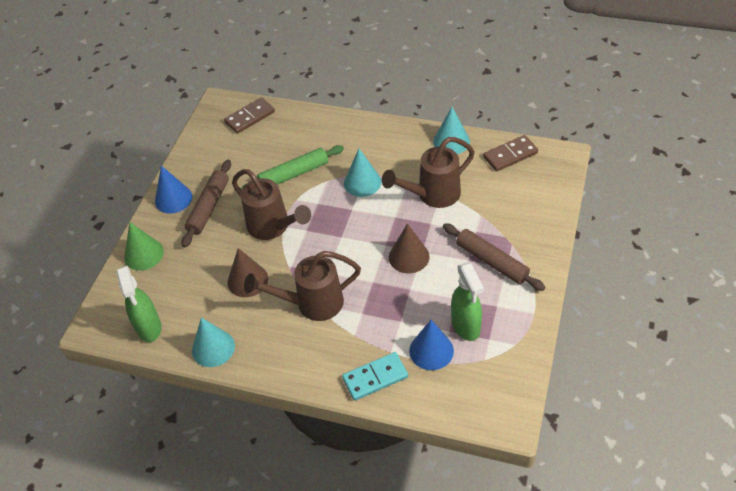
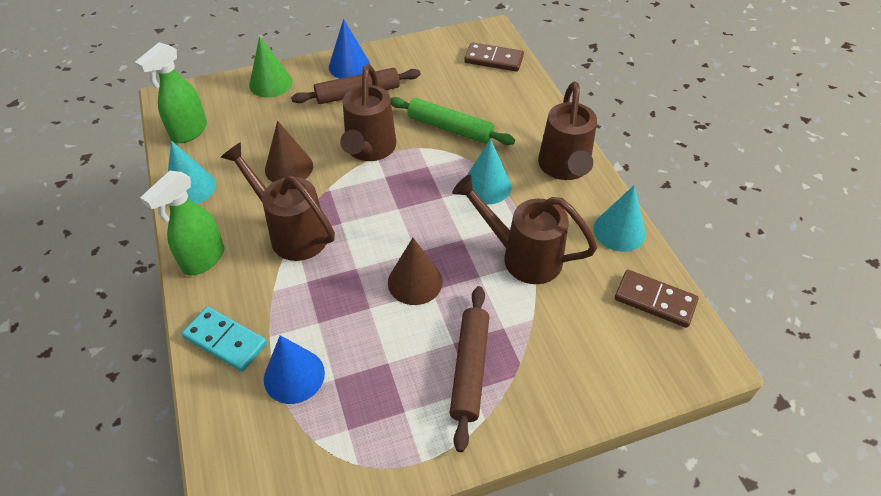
camera: 50 degrees right, 0 degrees up
green spray bottle [451,262,484,341] -> green spray bottle moved to [140,171,224,275]
none -> brown watering can [538,81,597,180]

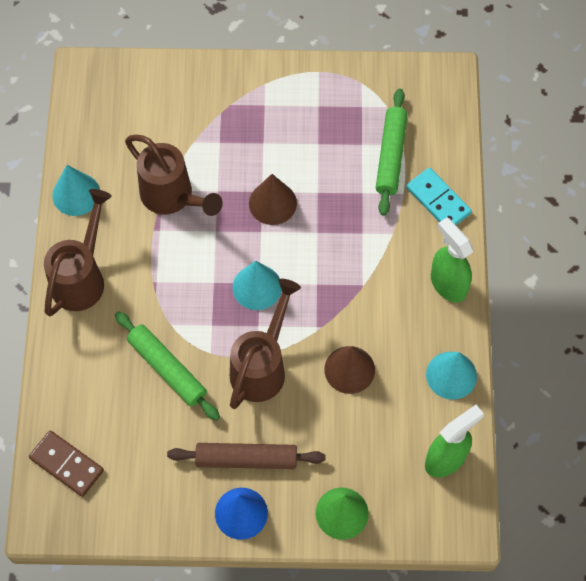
camera: 160 degrees left, 15 degrees up
green spray bottle [140,171,224,275] -> green spray bottle turned 90 degrees counterclockwise [431,217,473,303]
brown watering can [220,142,335,261] -> none
blue cone [264,335,325,404] -> green rolling pin [376,88,408,216]
brown rolling pin [450,286,489,452] -> none
turquoise cone [467,139,511,204] -> turquoise cone moved to [232,261,282,310]
brown domino [615,270,699,328] -> none

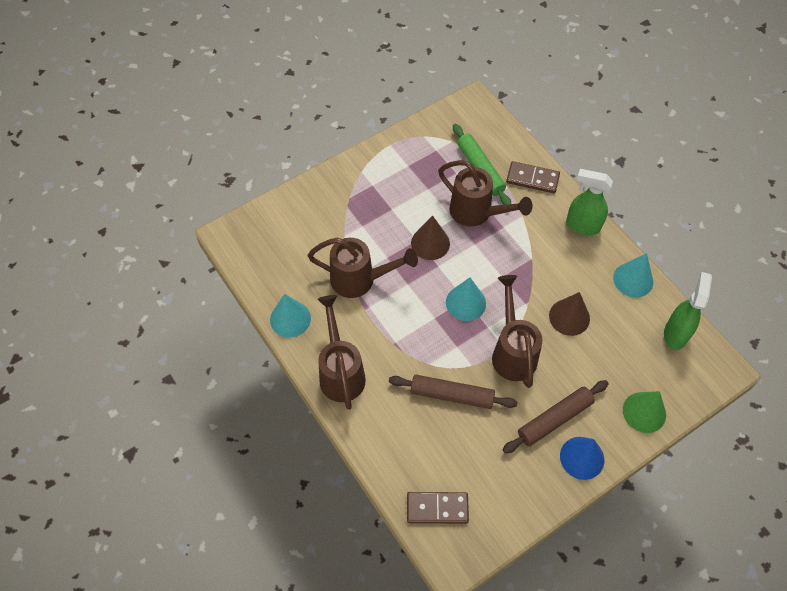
camera: 35 degrees left, 5 degrees down
green rolling pin [115,311,220,421] -> brown rolling pin [389,375,517,409]
turquoise domino [406,168,472,225] -> brown domino [506,161,560,193]
none -> brown watering can [438,160,532,227]

